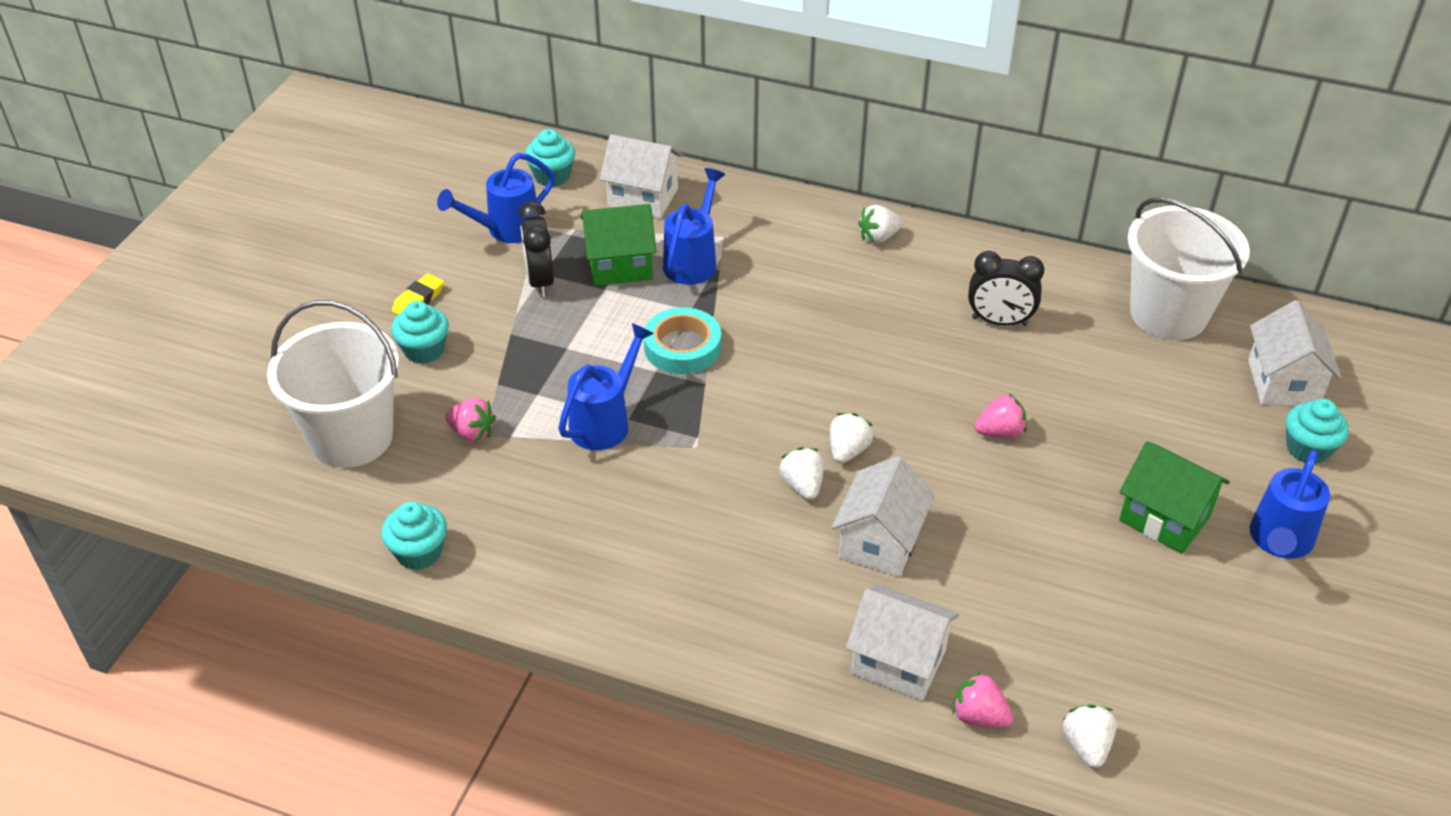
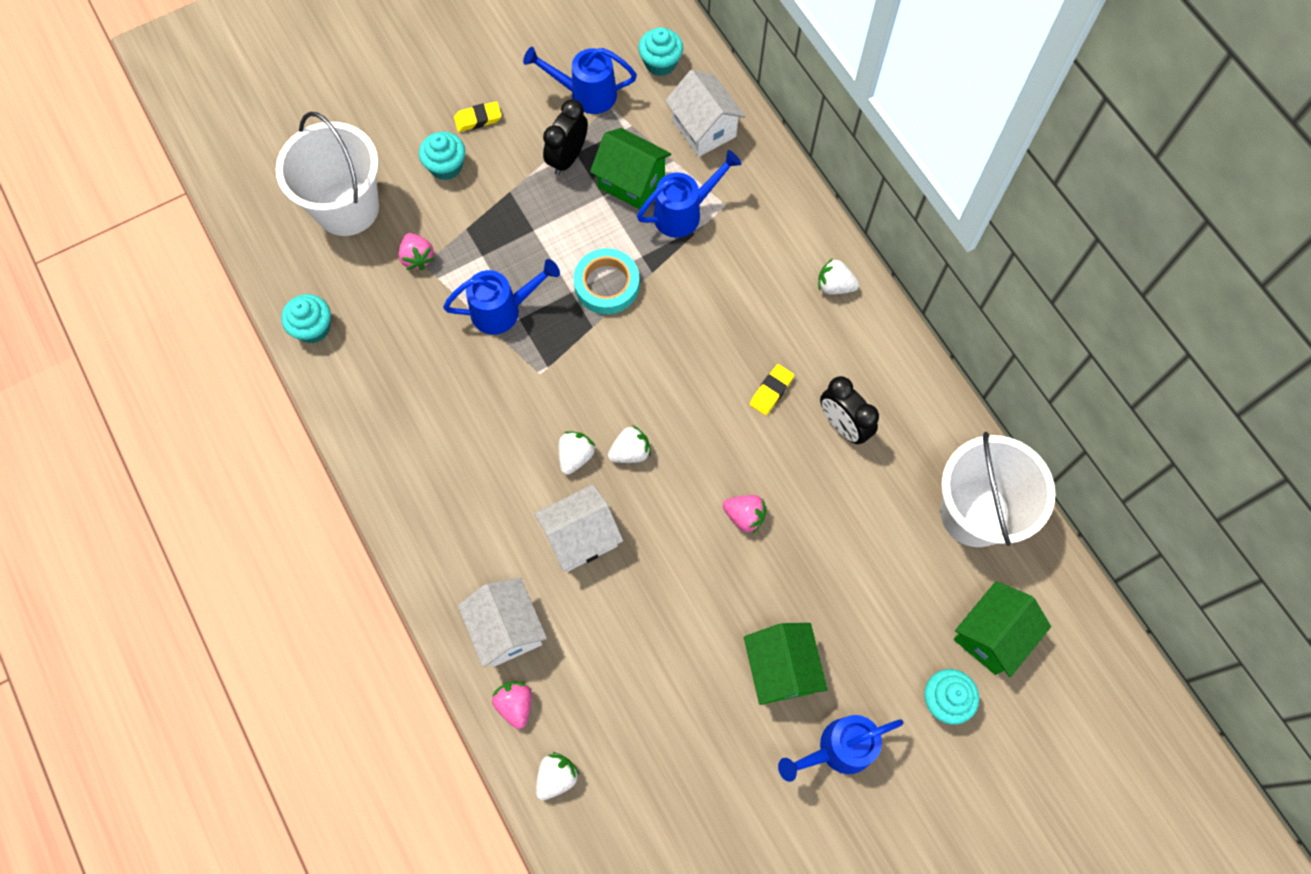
camera: 40 degrees right, 25 degrees up
white house [1248,300,1341,406] -> green house [954,581,1051,677]
none -> yellow eraser [750,364,794,415]

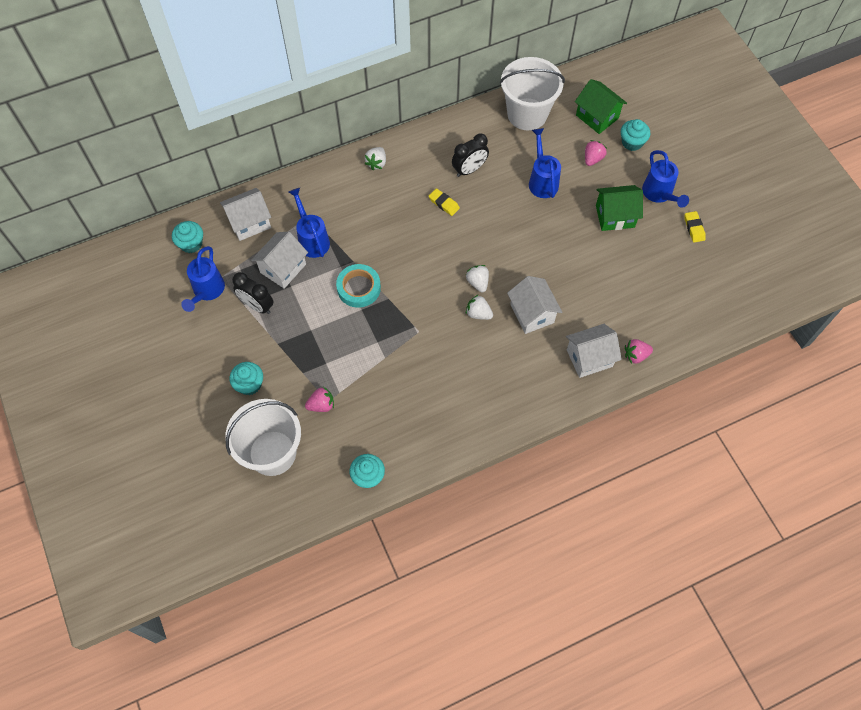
camera: 85 degrees left, 5 degrees down
blue watering can [443,259,560,335] -> blue watering can moved to [529,128,561,198]
yellow eraser [454,101,502,132] -> yellow eraser moved to [685,211,706,242]
white strawberry [536,752,580,800] -> none
green house [590,128,671,210] -> white house [251,232,308,289]
pink strawberry [723,495,767,533] -> pink strawberry moved to [585,140,607,166]

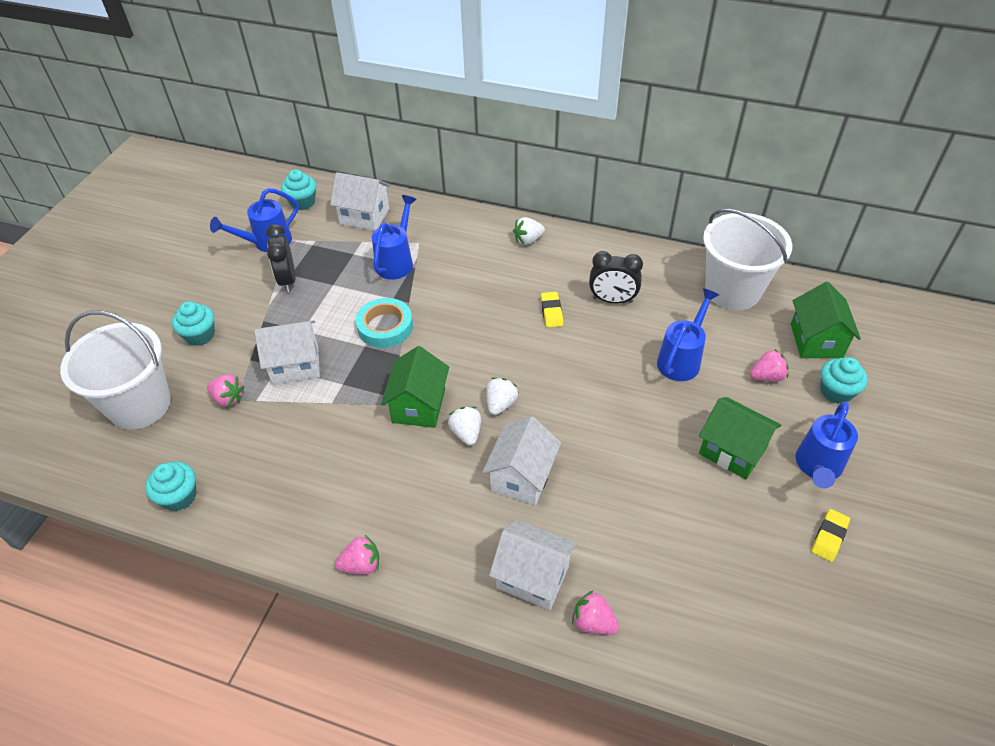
camera: 45 degrees right, 15 degrees down
white house [251,232,308,289] -> white house moved to [254,320,320,384]
none -> pink strawberry [335,535,379,575]
none -> green house [381,346,449,428]

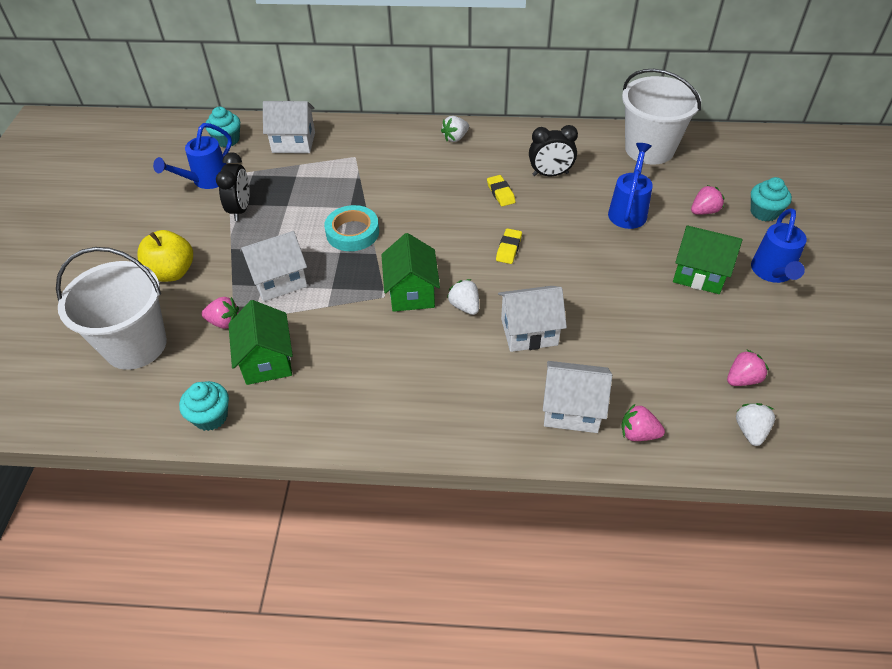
camera: 15 degrees left, 0 degrees up
turquoise cupcake [172,301,215,346] -> yellow apple [137,230,193,282]
black clock [266,224,295,292] -> black clock turned 150 degrees counterclockwise [216,152,250,221]
pink strawberry [335,535,379,575] -> pink strawberry moved to [727,350,769,386]
blue watering can [372,195,417,279] -> none
white house [482,416,561,506] -> white house turned 75 degrees clockwise [498,286,567,352]
white strawberry [487,378,519,415] -> white strawberry moved to [736,403,775,446]
green house [791,282,861,358] -> green house moved to [228,300,293,385]
yellow eraser [811,509,850,562] -> yellow eraser moved to [496,228,522,264]

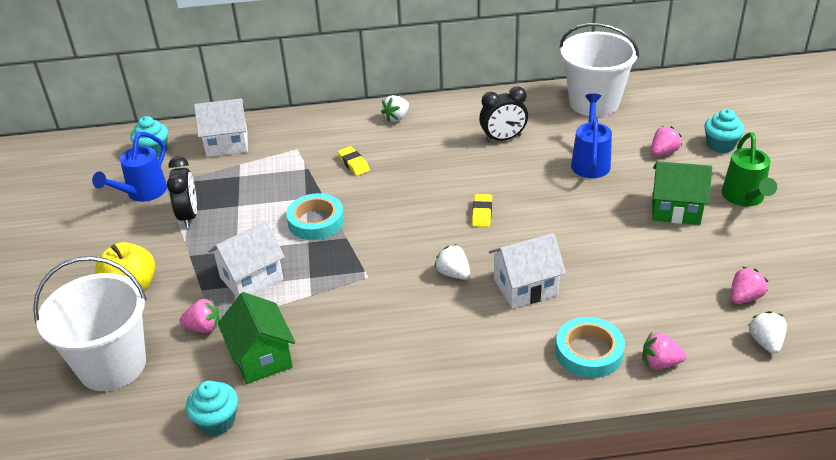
camera: 10 degrees left, 10 degrees down
green house [381,233,440,312] -> none
yellow eraser [487,175,515,207] -> yellow eraser moved to [338,146,370,176]
white house [543,361,612,433] -> turquoise tape [556,317,625,378]
blue watering can [751,208,807,283] -> green watering can [722,132,777,206]

